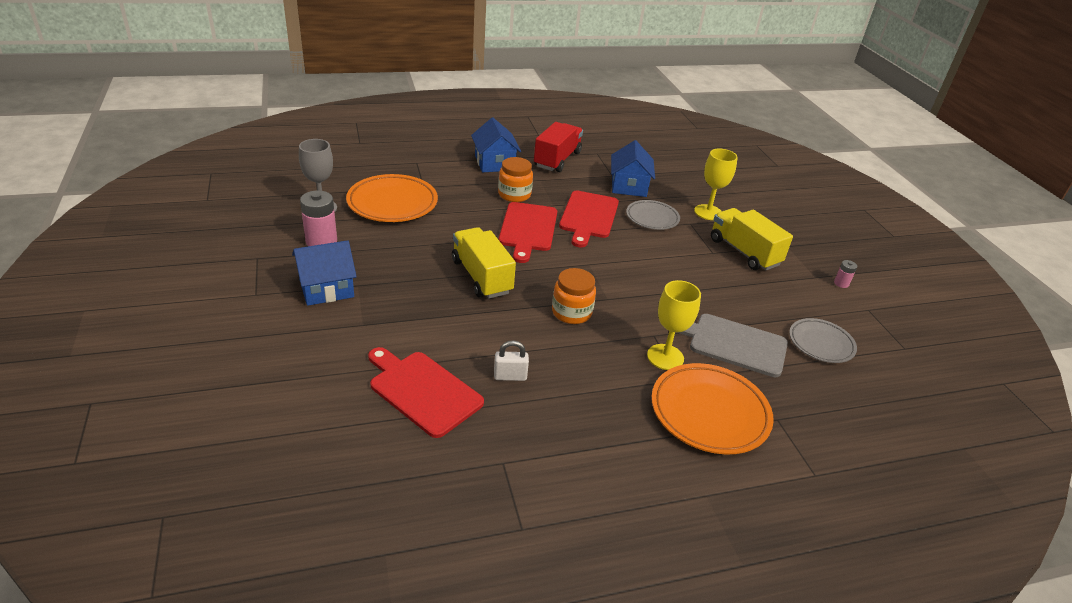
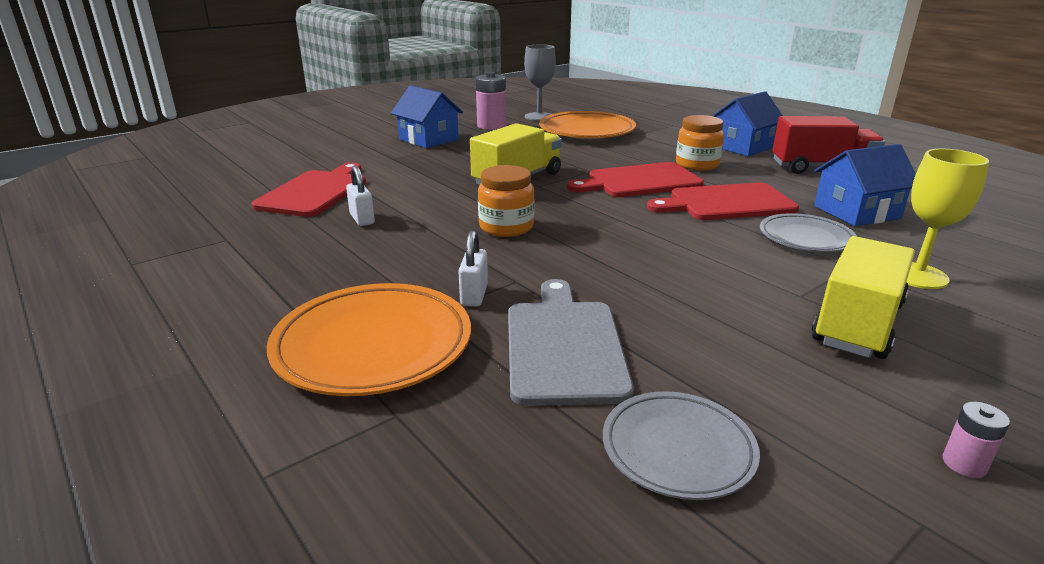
camera: 70 degrees right, 10 degrees down
yellow goblet [647,280,701,370] -> white padlock [458,230,488,307]

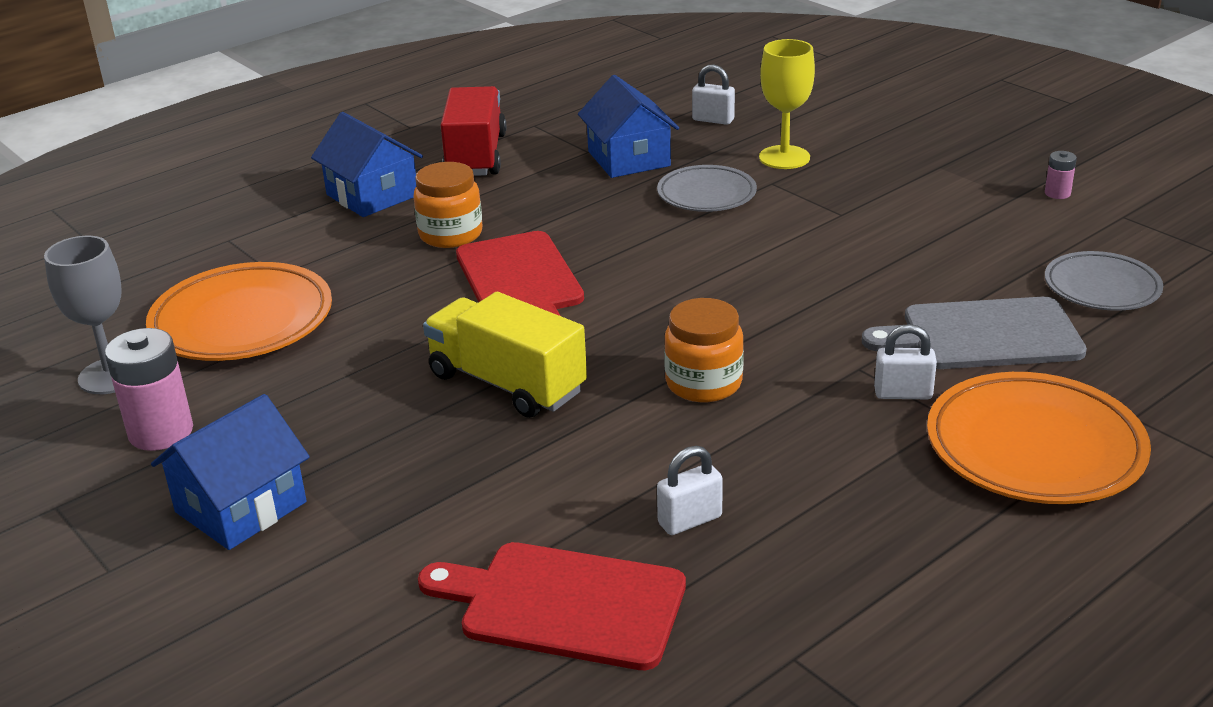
camera: 90 degrees left, 5 degrees up
red cutting board [647,183,799,220] -> none
yellow truck [812,236,915,359] -> none
none -> white padlock [692,64,735,125]

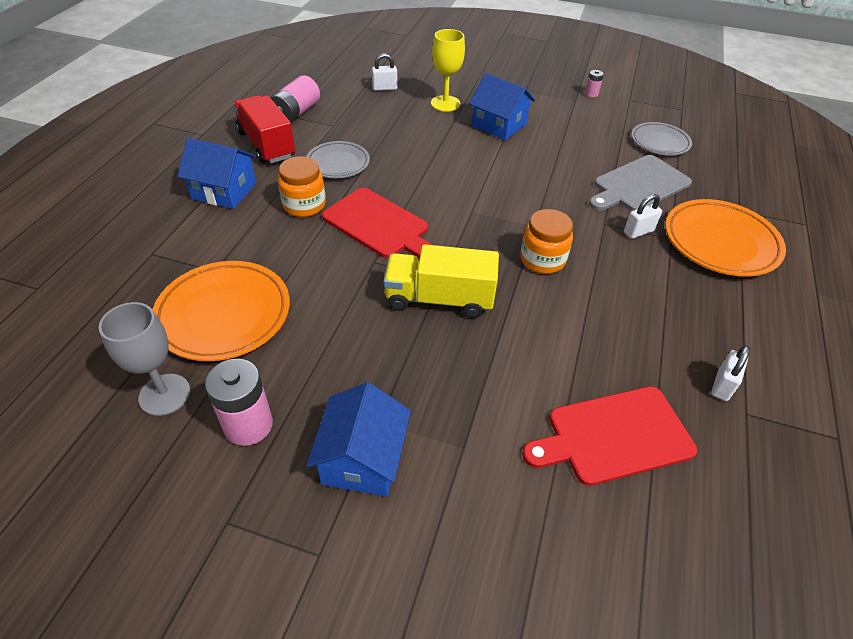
camera: 35 degrees left, 15 degrees up
blue house [578,75,679,178] -> blue house moved to [469,73,535,140]
grey plate [657,165,757,212] -> grey plate moved to [306,141,370,178]
white padlock [657,446,723,535] -> white padlock moved to [711,345,750,401]
none -> pink battery [270,75,320,122]

